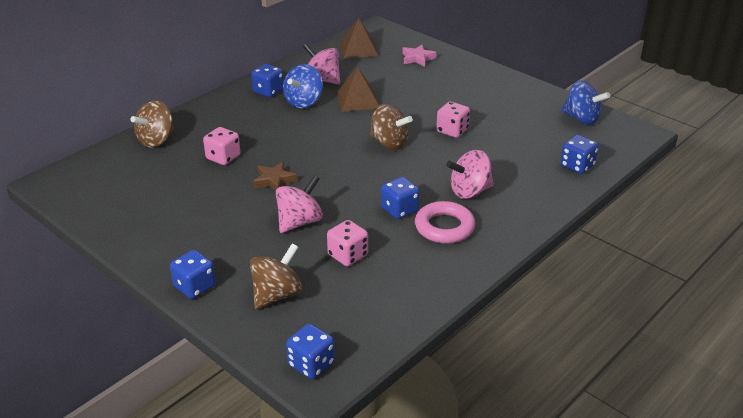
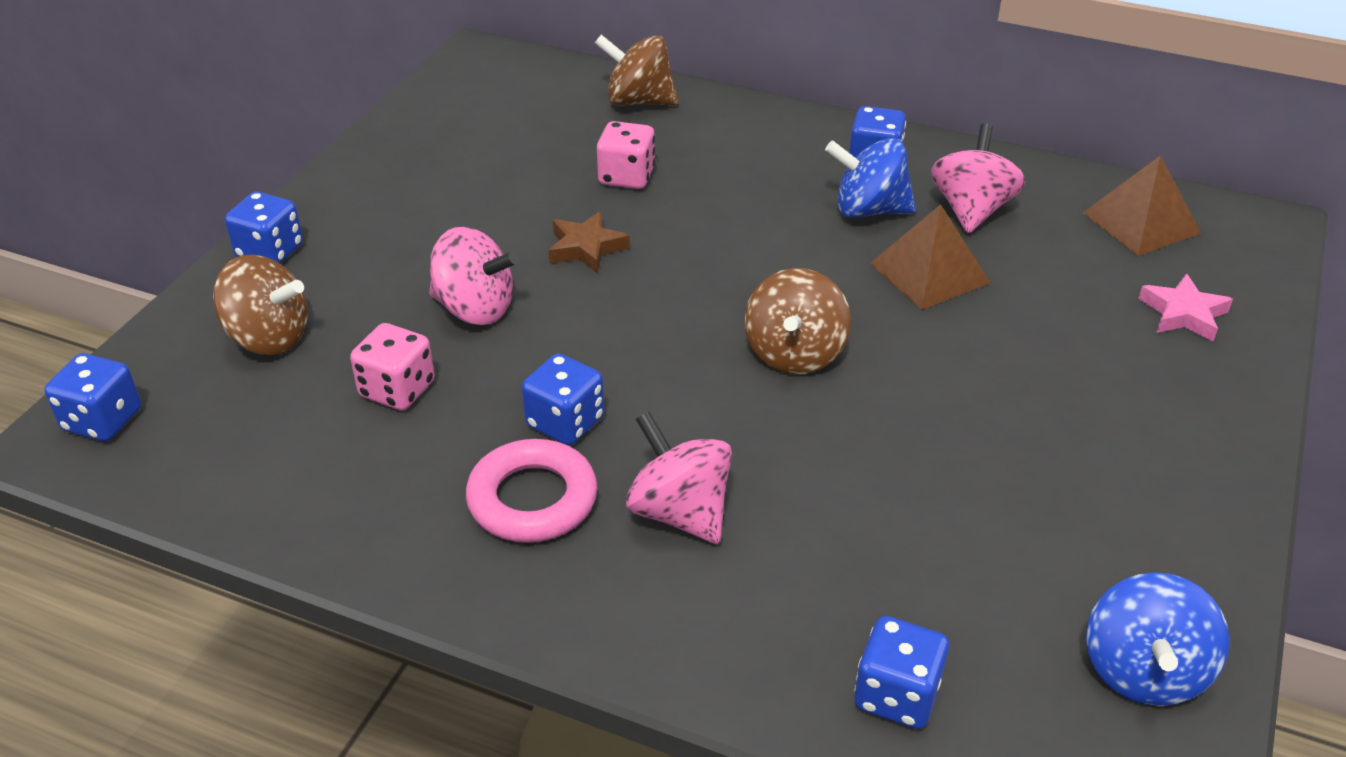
camera: 70 degrees right, 5 degrees up
pink dice [436,101,470,138] -> none

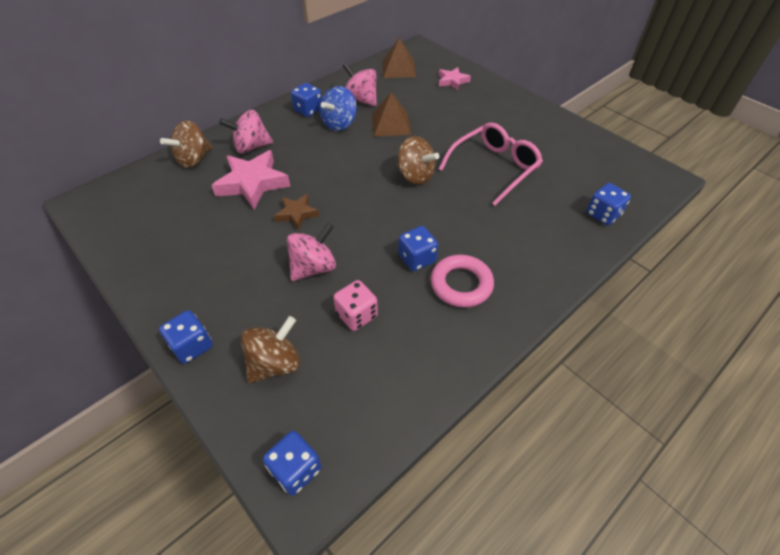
camera: 65 degrees left, 10 degrees up
pink dice [597,121,655,189] -> pink star [211,150,290,209]
pink spinning top [626,411,732,544] -> pink spinning top moved to [219,110,273,154]
blue spinning top [1086,572,1230,706] -> none
none -> pink glasses [439,123,543,206]

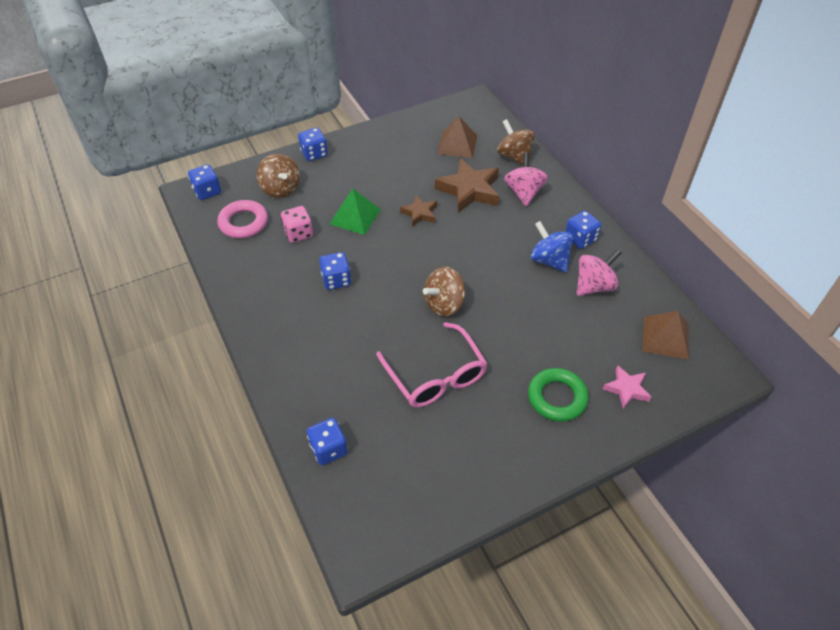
camera: 105 degrees right, 0 degrees up
pink star [211,150,290,209] -> brown star [435,158,499,213]
pink spinning top [287,223,336,281] -> green pyramid [330,188,381,235]
brown pyramid [372,92,411,137] -> brown pyramid moved to [437,116,477,158]
pink ring [431,255,494,308] -> pink ring moved to [217,200,268,238]
none -> green ring [528,368,589,422]

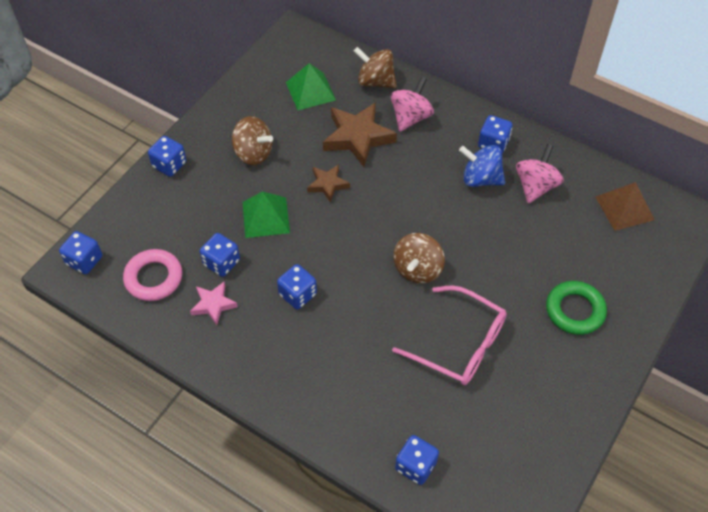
camera: 30 degrees left, 5 degrees up
brown spinning top [257,154,300,198] -> brown spinning top moved to [232,116,273,165]
pink dice [281,206,313,243] -> blue dice [200,233,240,277]
brown pyramid [437,116,477,158] -> green pyramid [286,63,336,110]
pink spinning top [504,152,548,206] -> pink spinning top turned 60 degrees clockwise [391,76,434,132]
pink star [603,365,651,409] -> pink star moved to [190,282,238,326]

